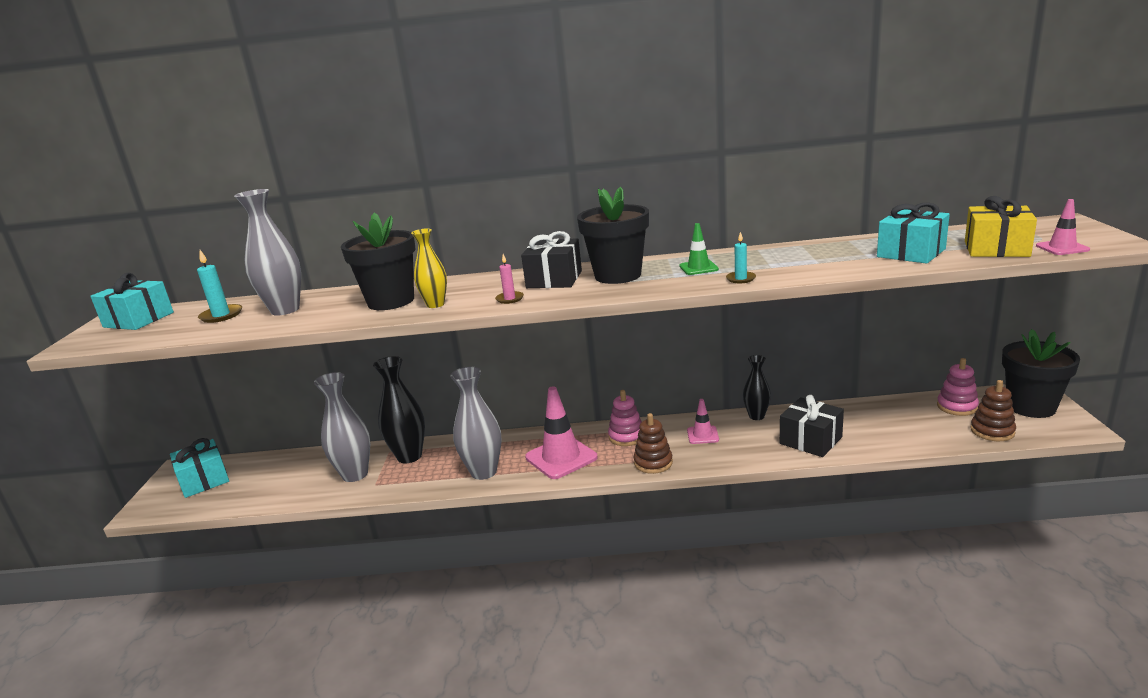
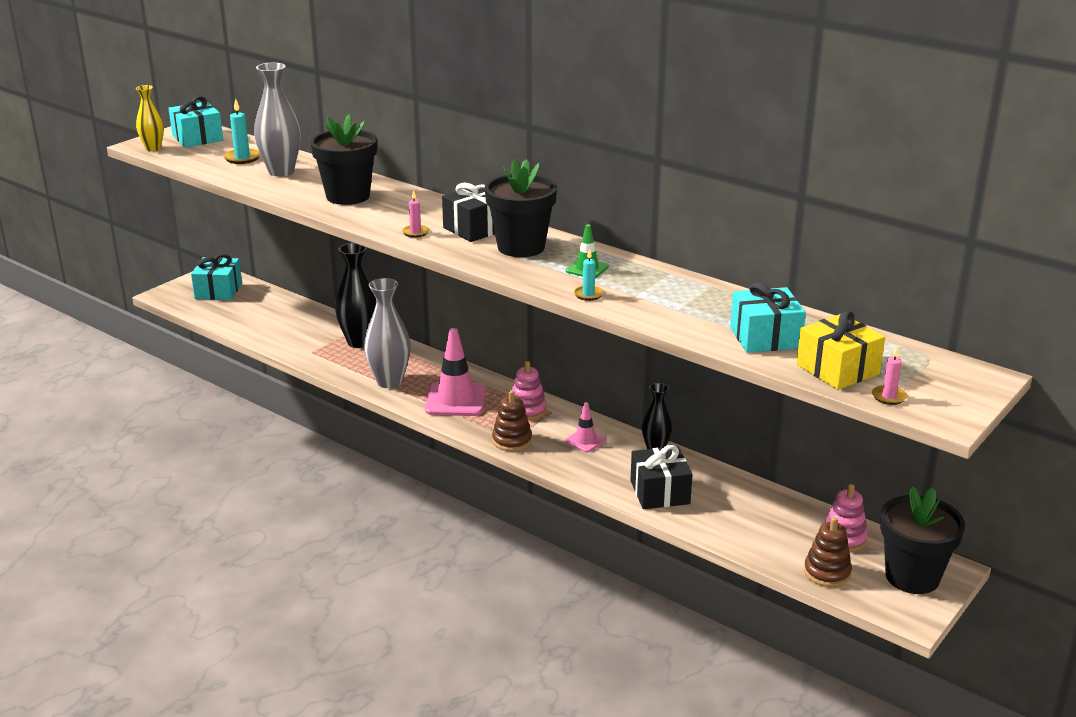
camera: 35 degrees right, 5 degrees up
grey vase [314,372,370,482] -> none
yellow vase [411,229,447,308] -> yellow vase moved to [136,85,164,151]
pink traffic cone [1036,199,1090,255] -> pink candle [872,347,907,405]

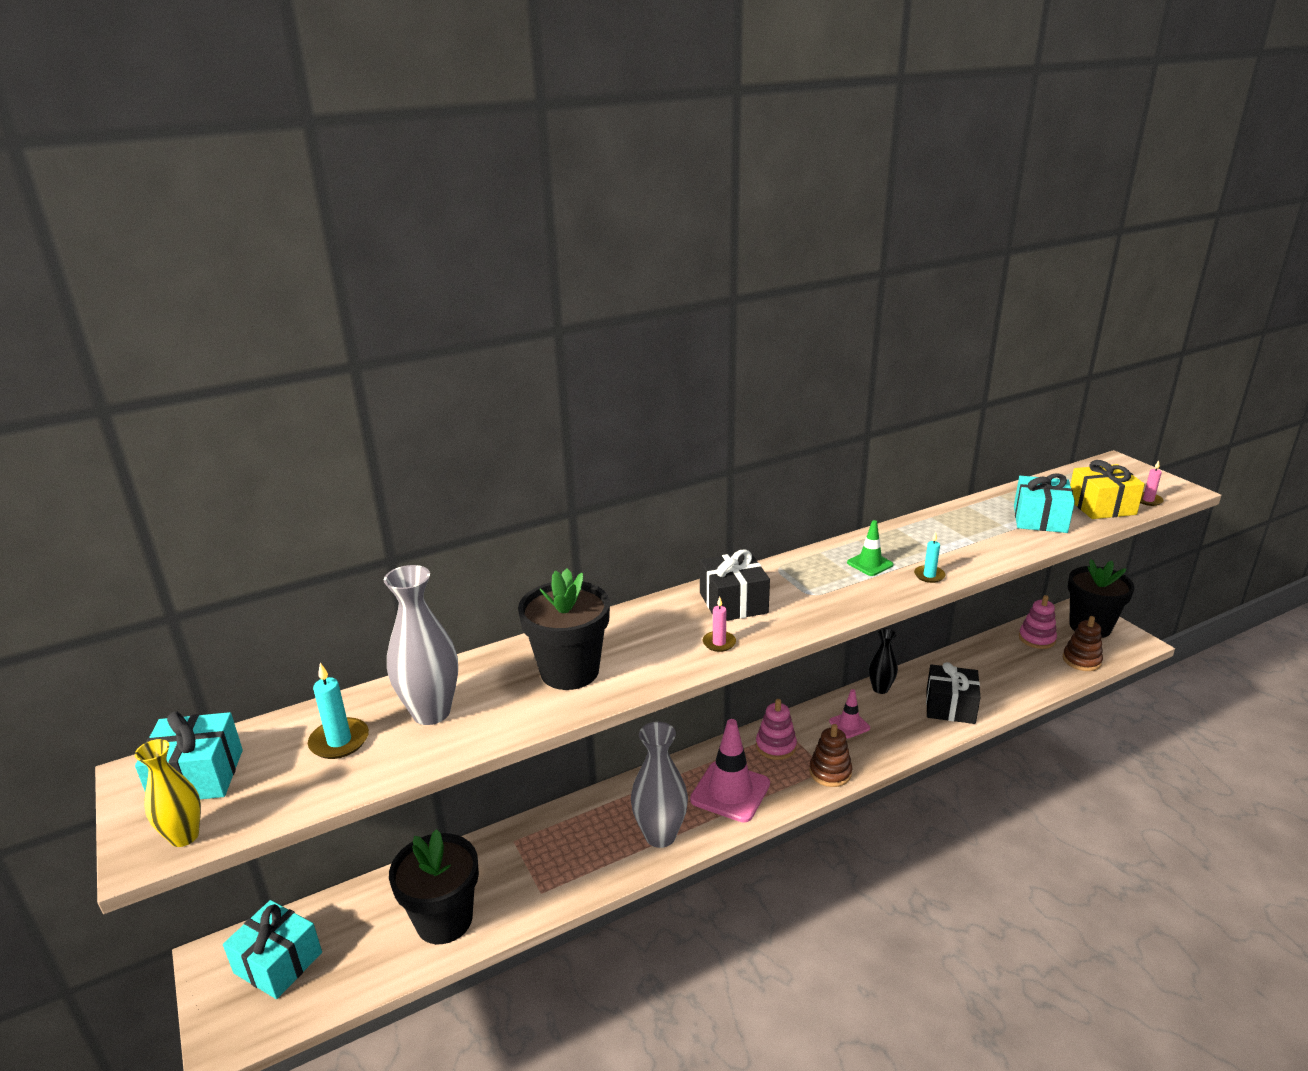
camera: 65 degrees left, 0 degrees up
black vase [335,243,376,348] -> none
black flower pot [485,159,557,257] -> black flower pot moved to [389,829,479,944]

